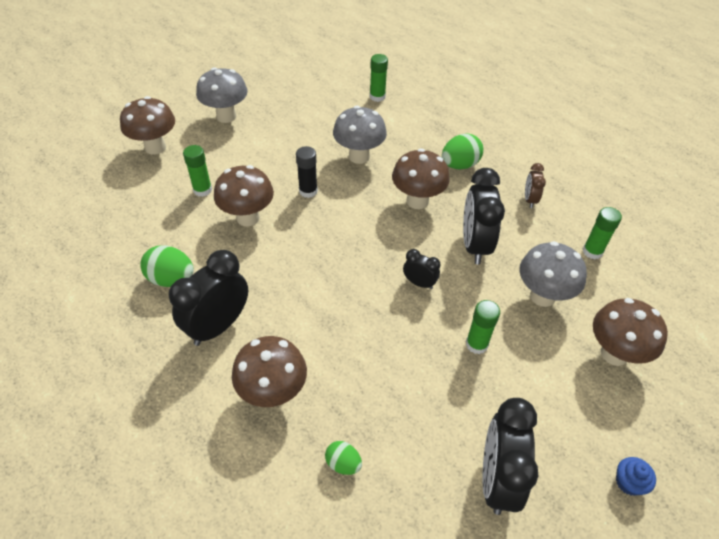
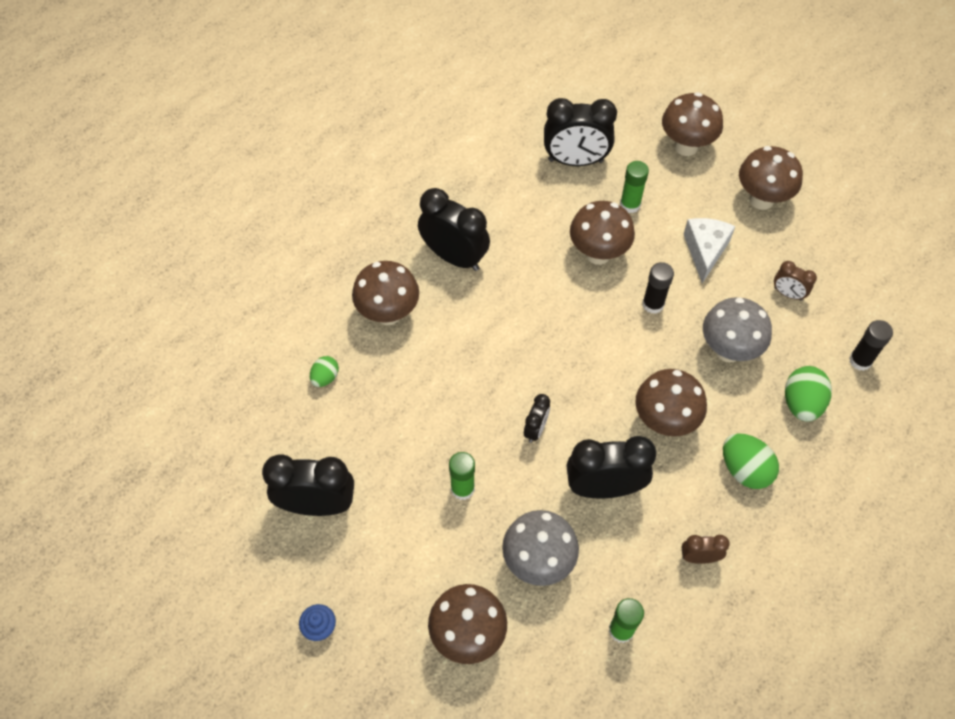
camera: 85 degrees right, 10 degrees up
green egg [140,245,194,287] -> green egg moved to [785,366,832,422]
grey mushroom [196,67,248,123] -> brown mushroom [739,146,803,210]
green glue stick [370,54,388,102] -> black glue stick [849,320,893,371]
none -> black clock [544,98,617,166]
none -> white cheese [683,218,735,283]
none -> brown clock [774,261,817,301]

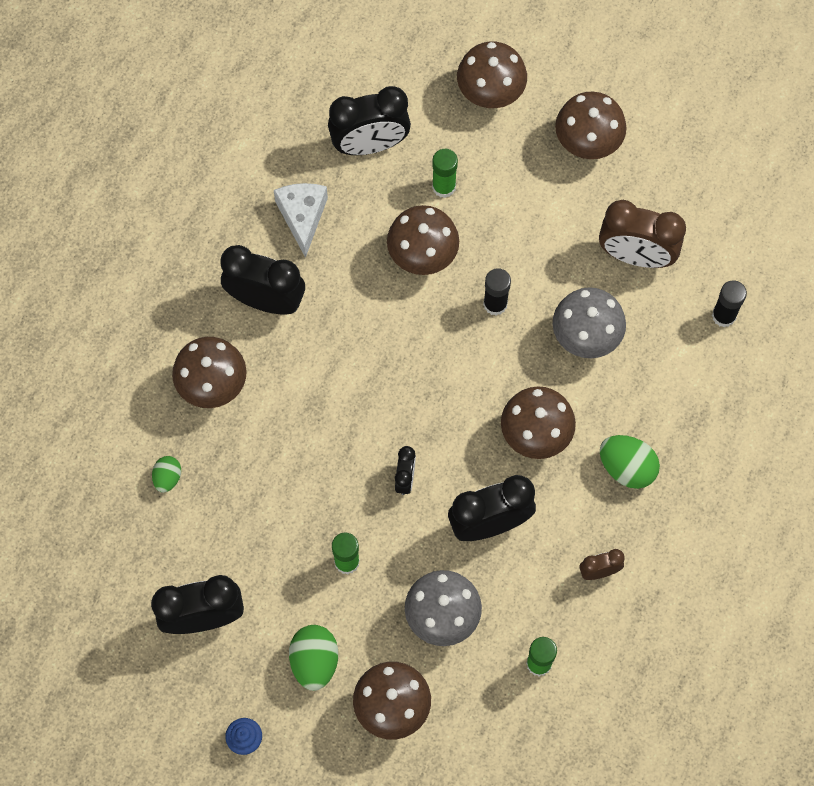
camera: 15 degrees left, 10 degrees up
white cheese [683,218,735,283] -> white cheese moved to [274,183,328,258]
brown clock [774,261,817,301] -> brown clock [599,200,686,268], size x1.97
green egg [785,366,832,422] -> green egg moved to [289,625,338,691]

